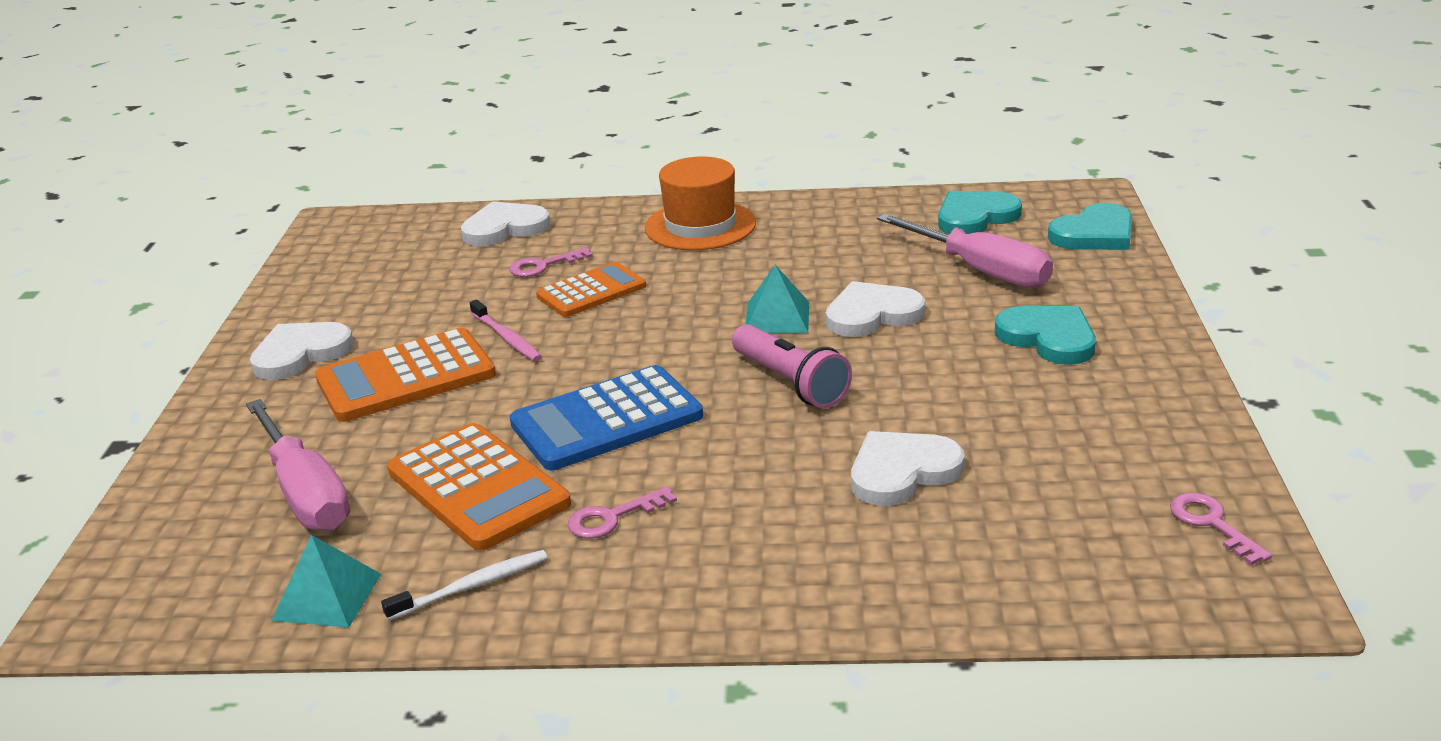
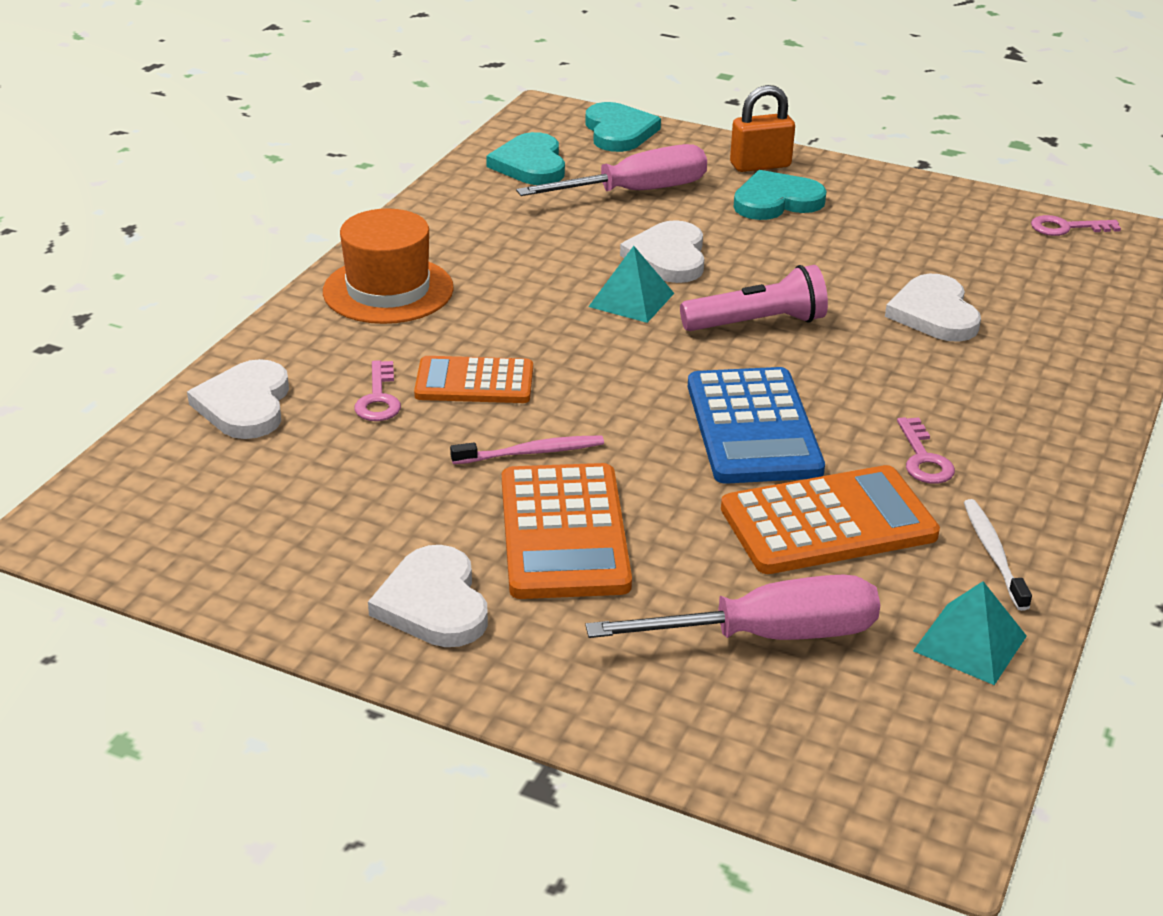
camera: 70 degrees left, 5 degrees up
orange calculator [536,262,646,317] -> orange calculator turned 75 degrees counterclockwise [414,356,533,403]
none -> orange padlock [730,85,795,172]

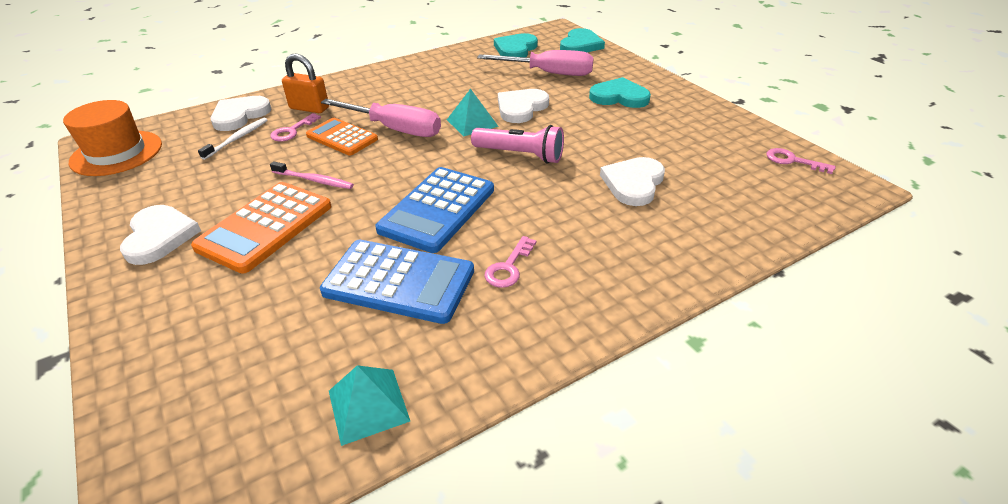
camera: 35 degrees right, 5 degrees up
orange hat [323,209,454,324] -> orange hat moved to [63,100,162,176]
white heart [368,545,488,647] -> white heart turned 150 degrees clockwise [120,205,201,265]
pink screwdriver [585,574,880,640] -> pink screwdriver moved to [321,99,441,137]
orange calculator [721,465,940,574] -> blue calculator [320,240,474,324]
orange padlock [730,85,795,172] -> orange padlock moved to [282,53,329,113]
white toothbrush [964,499,1032,611] -> white toothbrush moved to [198,118,268,160]

